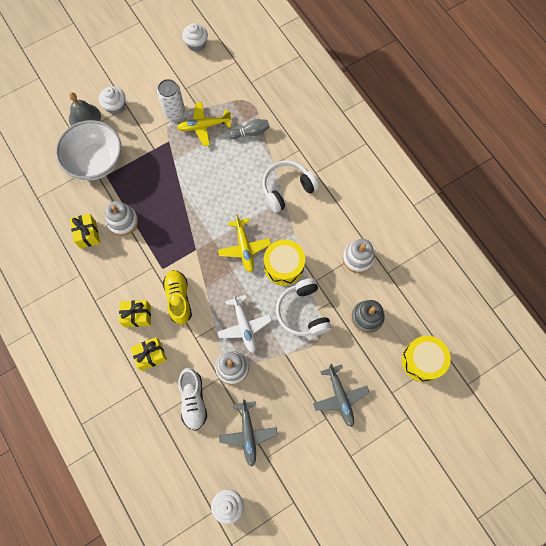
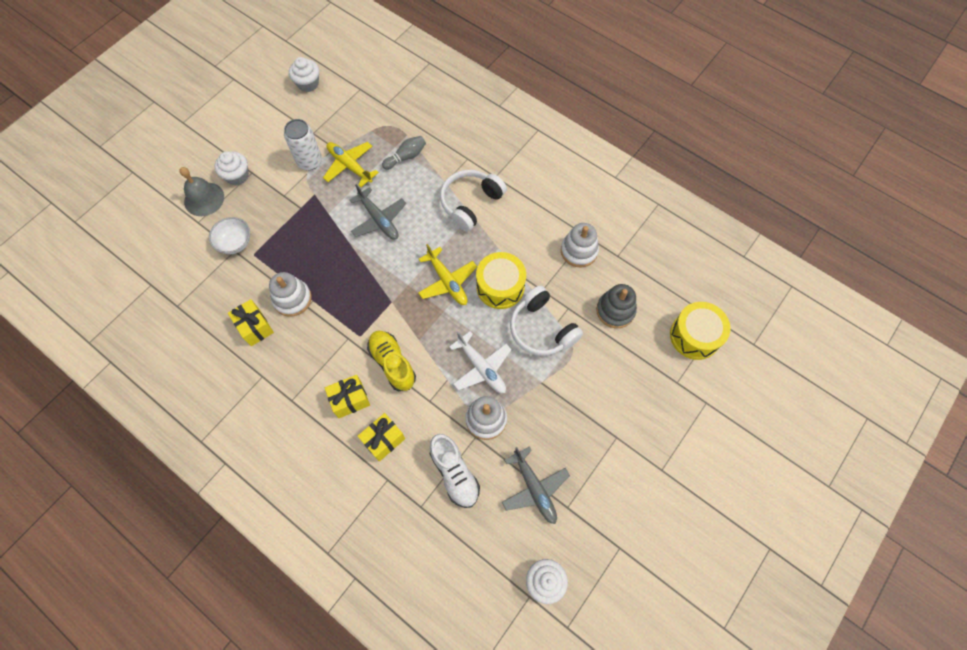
camera: 20 degrees left, 5 degrees down
white bowl [56,120,121,181] -> white bowl [209,217,250,254], size x0.51
yellow plane [177,102,232,146] -> yellow plane turned 75 degrees clockwise [323,142,379,187]
grey plane [313,364,369,427] -> grey plane moved to [350,184,406,240]

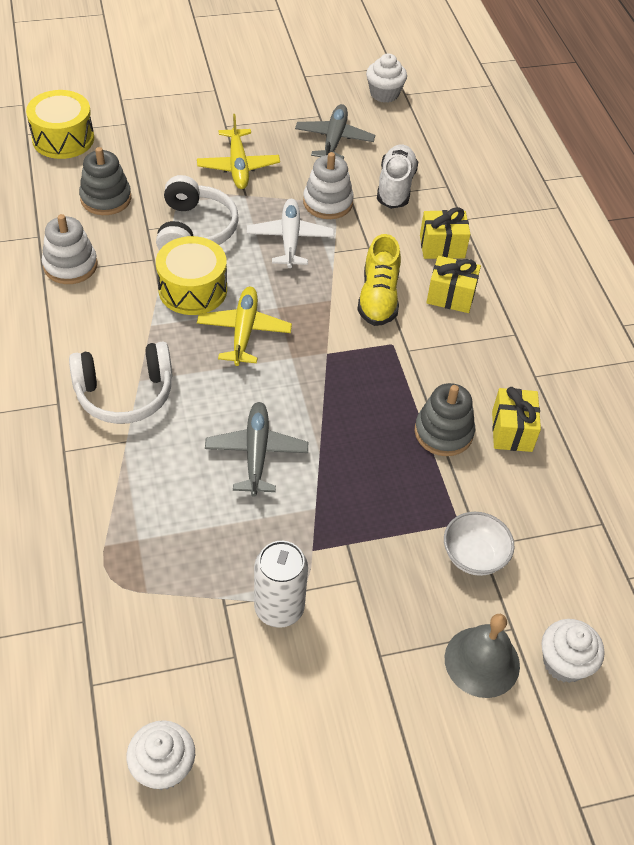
camera: 145 degrees left, 15 degrees down
white cupcake [215,151,249,186] -> white cupcake moved to [541,619,604,683]
white stacking toy [269,272,312,317] -> grey stacking toy [415,383,475,456]
yellow plane [323,142,379,187] -> yellow plane moved to [197,114,280,189]
grey bowling pin [382,136,426,170] -> none

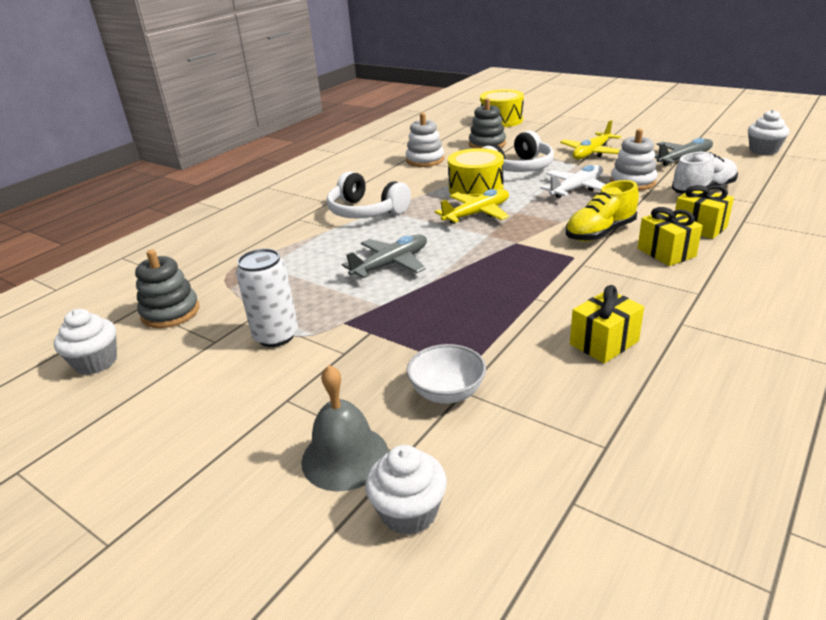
camera: 55 degrees right, 20 degrees down
grey stacking toy [415,383,475,456] -> grey stacking toy moved to [135,250,199,328]

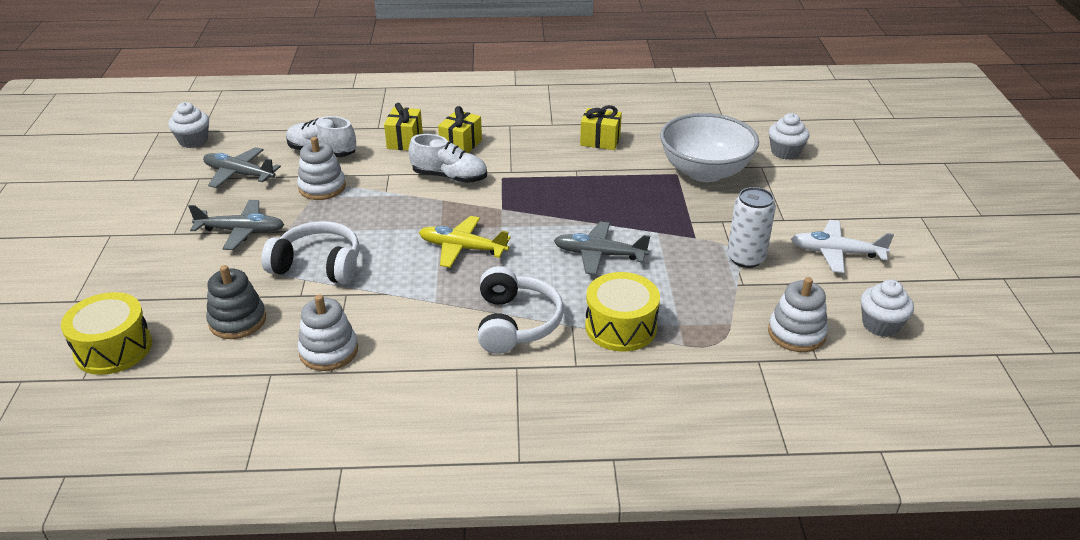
camera: 130 degrees left, 5 degrees up
grey stacking toy [135,250,199,328] -> white stacking toy [768,277,828,352]
grey bell [301,365,389,492] -> none
white bowl [407,344,486,404] -> white bowl [660,113,759,182], size x1.94
yellow drum [448,148,504,197] -> yellow drum moved to [585,272,660,352]
white plane [540,165,606,199] -> white plane moved to [791,220,894,273]
yellow plane [560,120,621,159] -> grey plane [188,200,284,250]
yellow shoe [566,180,639,241] -> white shoe [409,134,487,183]

